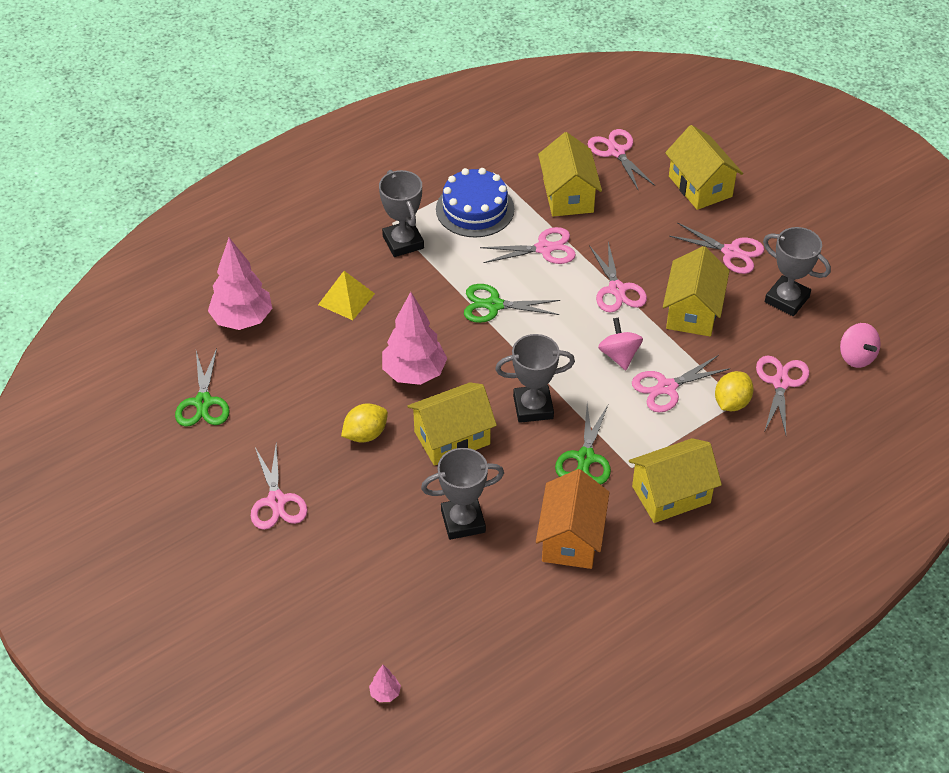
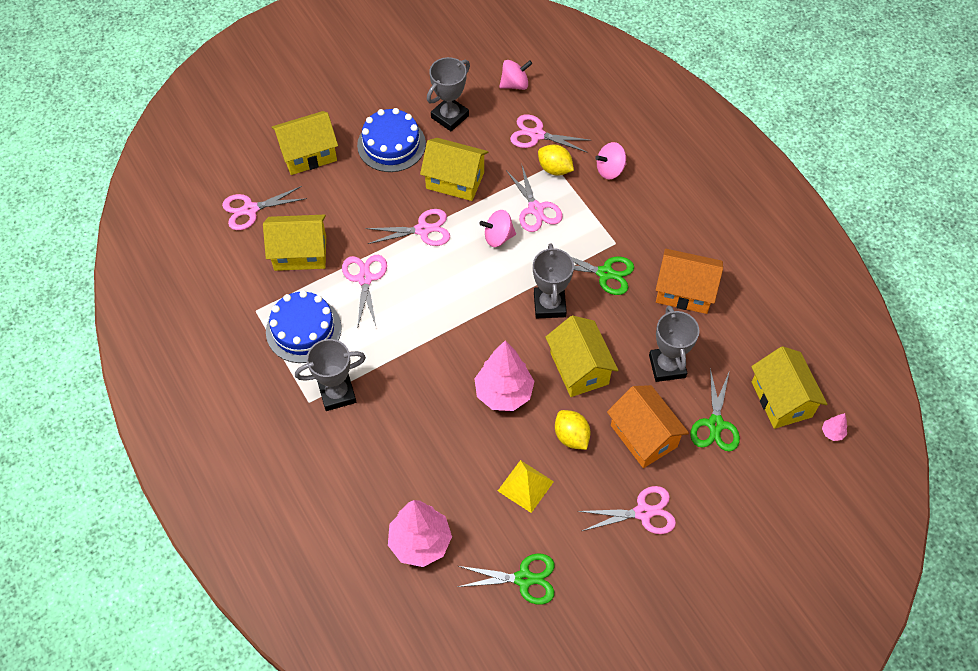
camera: 85 degrees left, 10 degrees up
yellow pyramid [318,271,375,320] -> yellow pyramid moved to [498,460,554,513]
green scissors [464,284,560,323] -> green scissors moved to [690,368,740,451]
yellow house [629,438,722,523] -> yellow house moved to [751,346,827,429]
pink scissors [669,222,764,274] -> blue cake [357,108,426,172]
none -> pink spinning top [595,142,626,179]
none -> orange house [607,385,689,468]

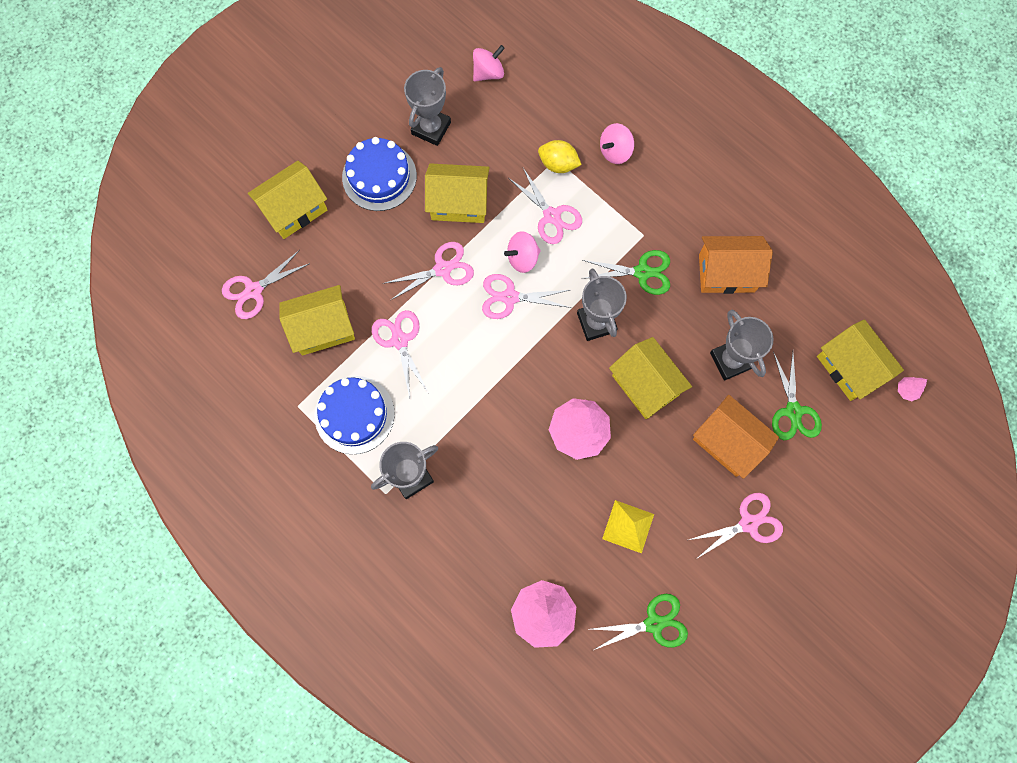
camera: 15 degrees left, 15 degrees up
pink scissors [510,114,592,153] -> pink scissors moved to [482,274,571,319]
yellow lemon [555,410,591,450] -> none

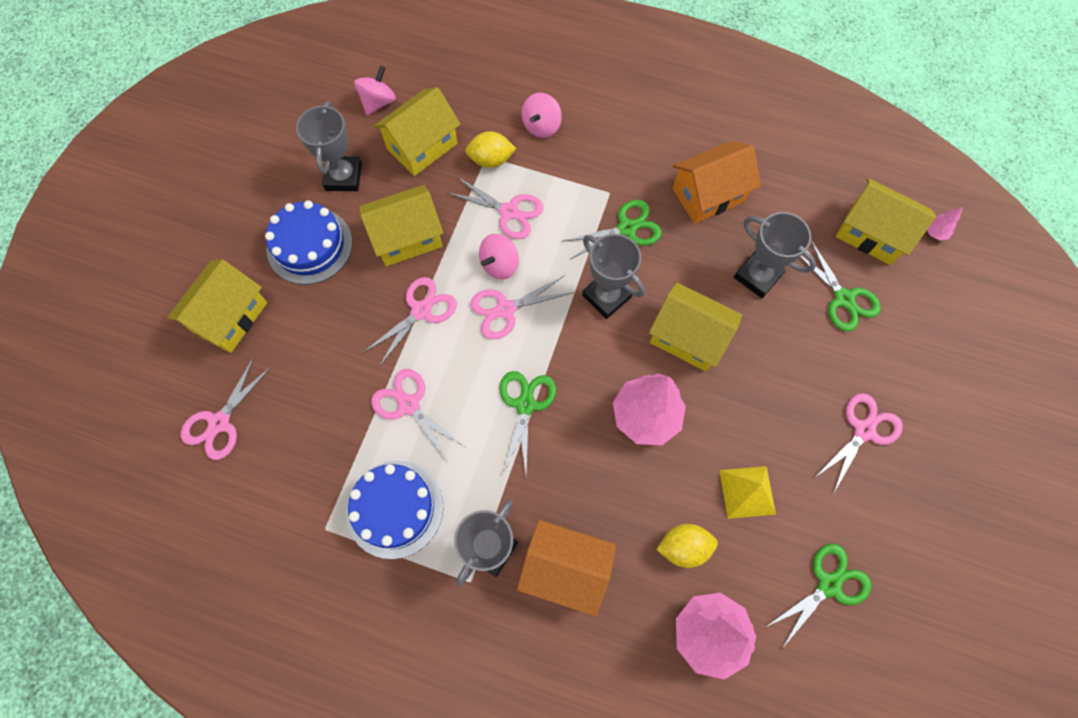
camera: 25 degrees left, 5 degrees down
yellow house [279,285,355,355] -> yellow house moved to [373,87,461,176]
orange house [693,395,779,479] -> orange house moved to [517,520,616,617]
none -> green scissors [499,371,556,474]
none -> yellow lemon [656,524,718,568]

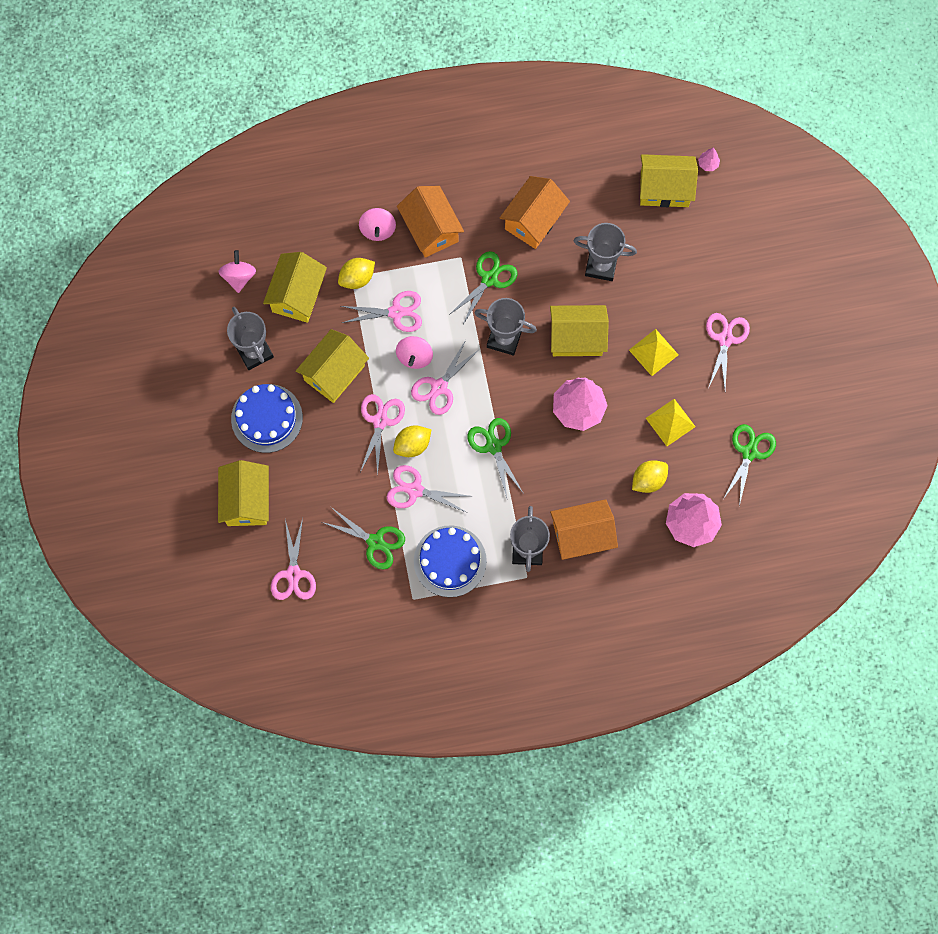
camera: 30 degrees left, 5 degrees up
green scissors [800,240,881,331] -> green scissors moved to [322,507,405,569]
none -> yellow lemon [393,425,432,457]
none -> orange house [397,186,464,258]
none -> yellow pyramid [629,329,678,376]

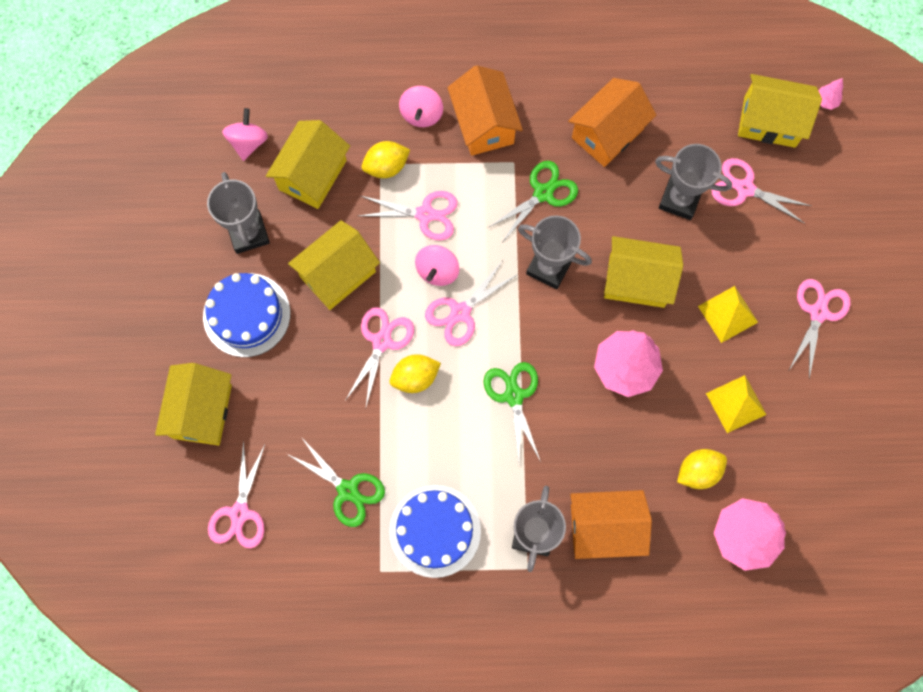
camera: 10 degrees right, 0 degrees up
pink scissors [387,465,468,513] -> pink scissors moved to [712,158,811,224]
green scissors [723,424,776,506] -> none

